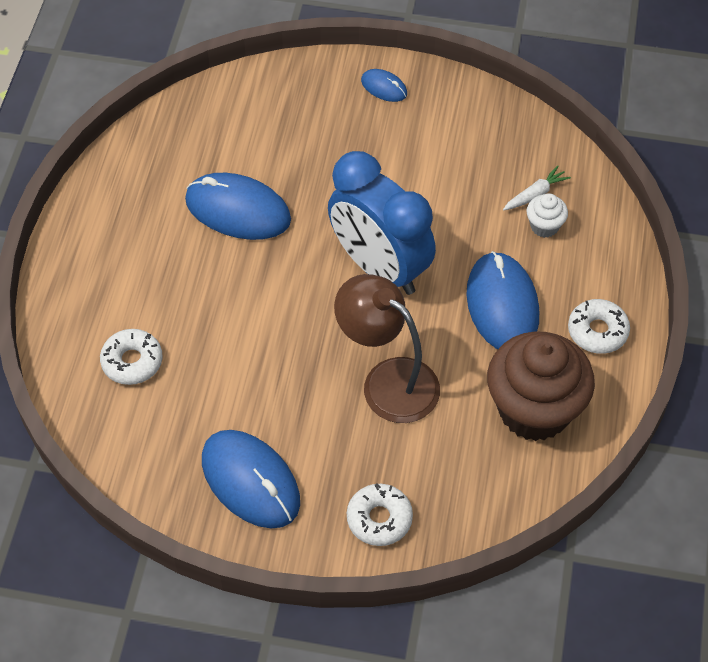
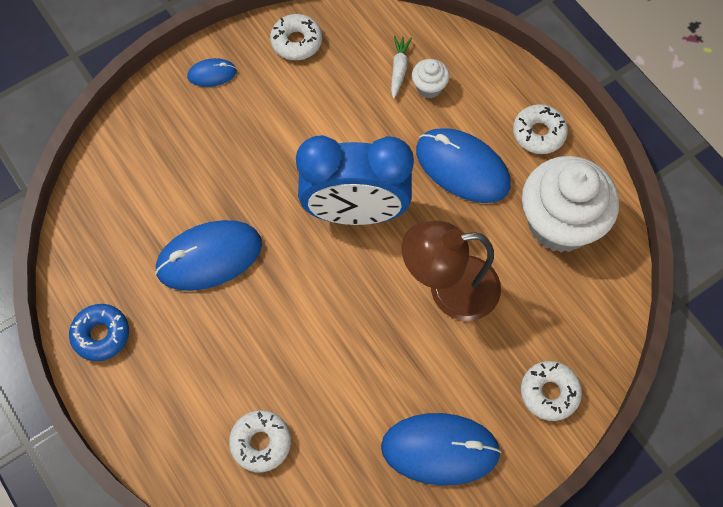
camera: 45 degrees left, 10 degrees up
brown cupcake [487,331,595,441] -> white cupcake [522,156,619,252]
none -> blue donut [69,304,129,361]
none -> white donut [270,14,322,60]

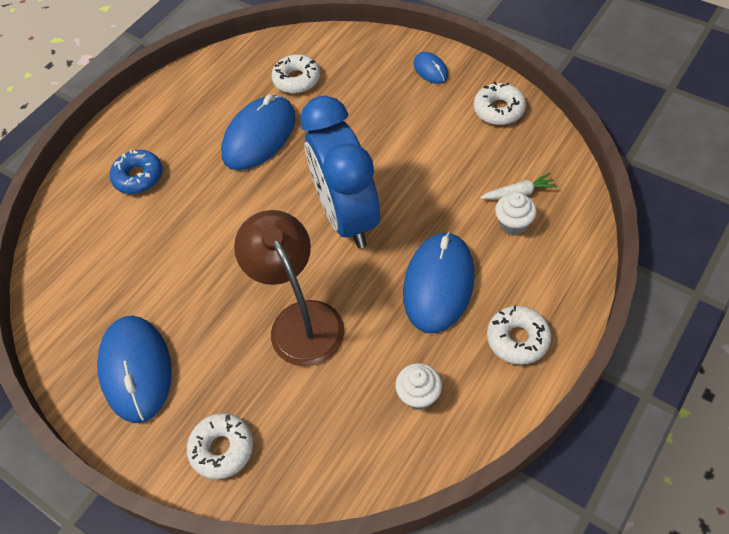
camera: 75 degrees right, 10 degrees down
blue donut [69,304,129,361] -> blue donut moved to [110,150,163,194]
blue mouse [155,220,262,291] -> blue mouse turned 75 degrees clockwise [221,95,296,170]
white donut [229,410,291,472] -> white donut moved to [271,54,320,94]
white cupcake [522,156,619,252] -> white cupcake [395,363,442,410], size x0.43

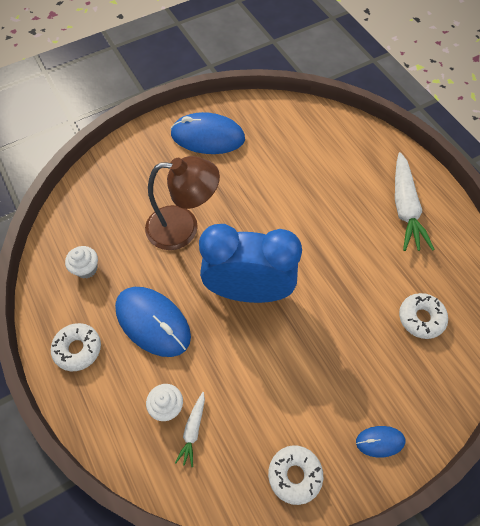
camera: 110 degrees right, 5 degrees up
blue donut [110,150,163,194] -> none
white donut [187,413,253,479] -> none
blue mouse [221,95,296,170] -> none
none -> white carrot [395,152,435,251]

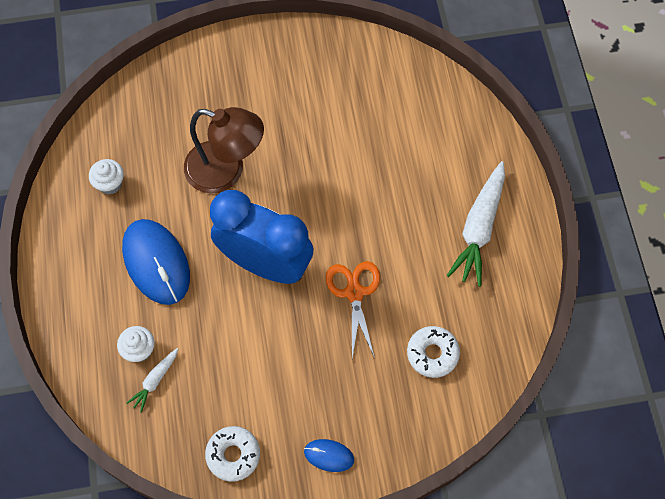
camera: 20 degrees right, 5 degrees up
white donut [51,323,101,371] -> none
blue mouse [171,112,245,154] -> none
none -> orange scissors [326,261,380,358]

